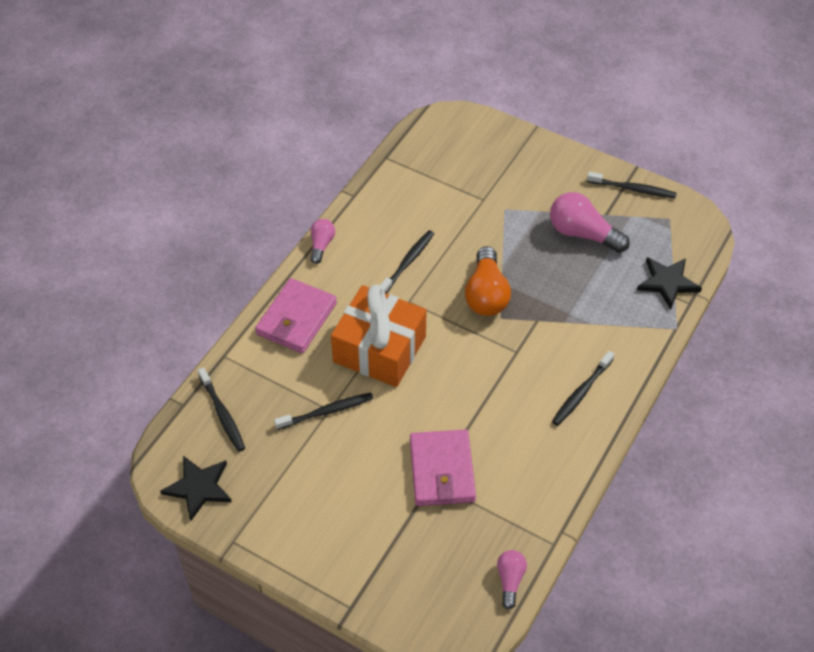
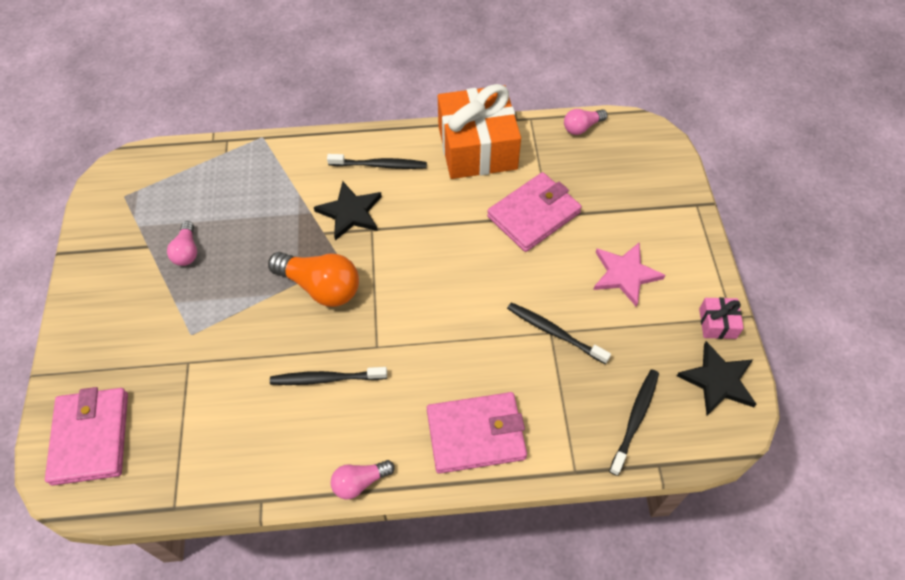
camera: 125 degrees left, 5 degrees up
orange gift [331,285,427,387] -> orange gift moved to [438,84,521,179]
orange light bulb [465,246,511,316] -> orange light bulb turned 60 degrees clockwise [268,252,359,307]
pink light bulb [550,192,630,253] -> pink light bulb [167,221,197,266], size x0.56
black toothbrush [587,172,677,198] -> none
black star [637,257,702,309] -> black star moved to [314,181,382,241]
none -> pink wallet [45,387,128,486]
none -> pink star [593,242,666,307]
none -> pink gift [699,297,744,339]

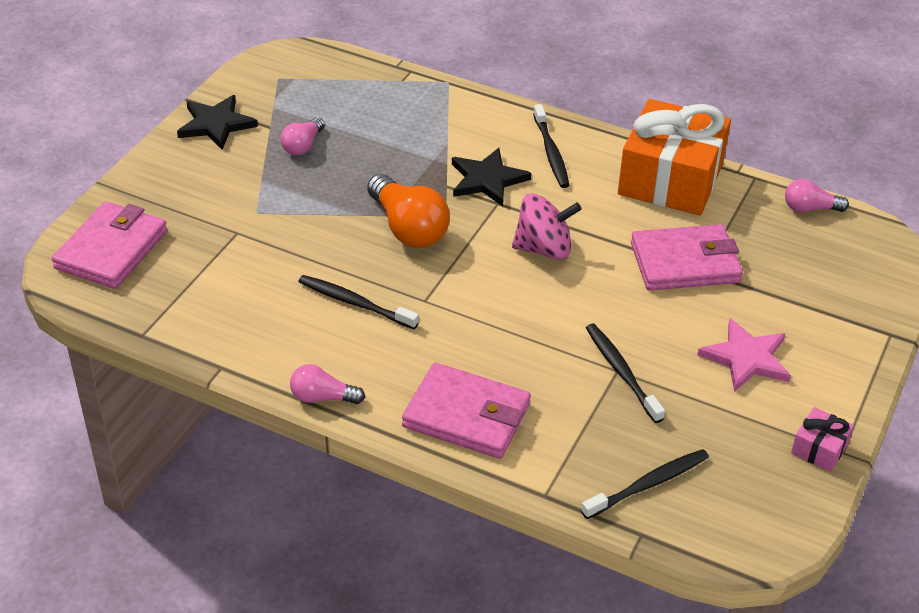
camera: 30 degrees right, 15 degrees down
black toothbrush [327,154,427,169] -> black toothbrush turned 45 degrees clockwise [533,104,569,188]
black star [677,341,757,415] -> black star moved to [177,95,258,150]
none -> pink spinning top [512,193,582,260]

